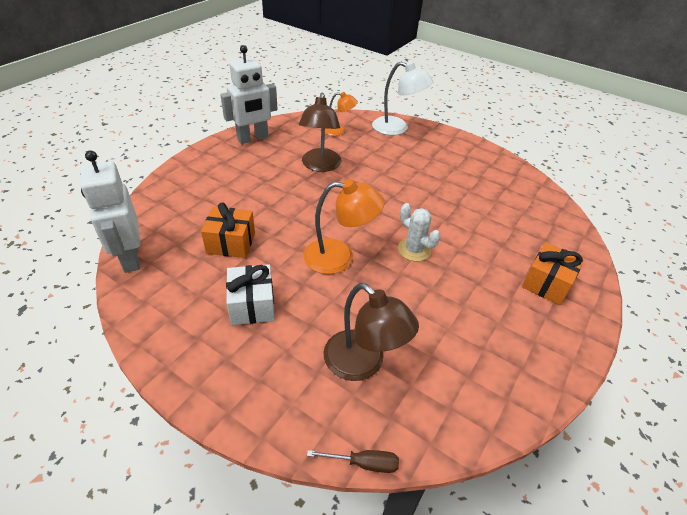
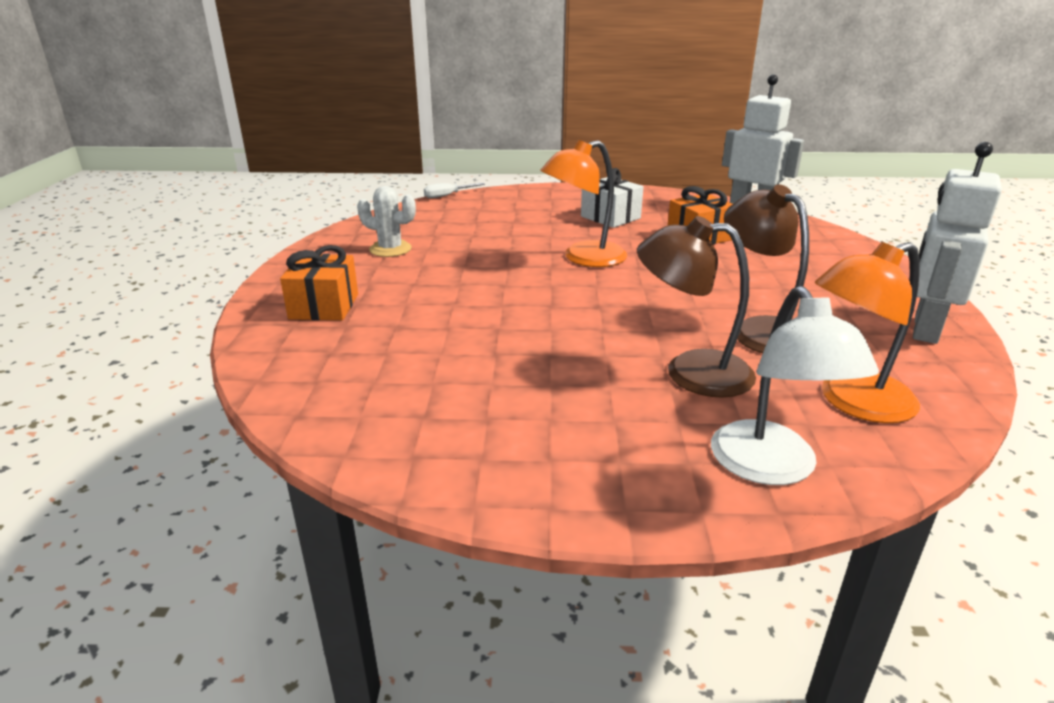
camera: 150 degrees right, 15 degrees down
brown screwdriver [307,450,399,473] -> white screwdriver [424,183,485,198]
brown lamp [323,283,419,381] -> brown lamp moved to [637,216,756,398]
orange lamp [325,92,358,136] -> orange lamp [815,242,920,423], size x1.66
white lamp [372,62,433,135] -> white lamp turned 90 degrees counterclockwise [711,286,879,485]
white cactus [398,203,441,262] -> white cactus moved to [357,186,416,257]

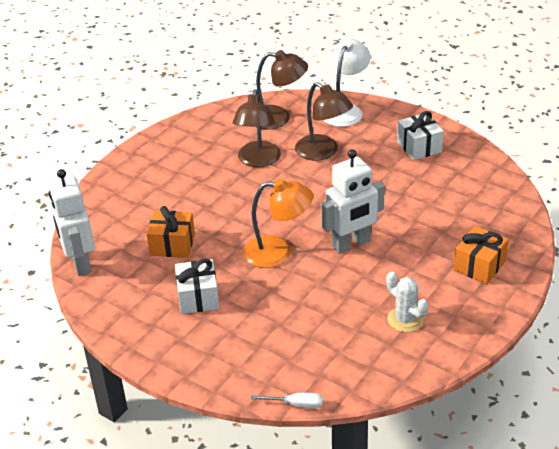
camera: 145 degrees left, 10 degrees up
orange lamp [815,242,920,423] -> brown lamp [256,50,308,129]
white robot [913,142,1002,344] -> white robot moved to [322,149,385,254]
none -> white gift [397,111,444,160]

